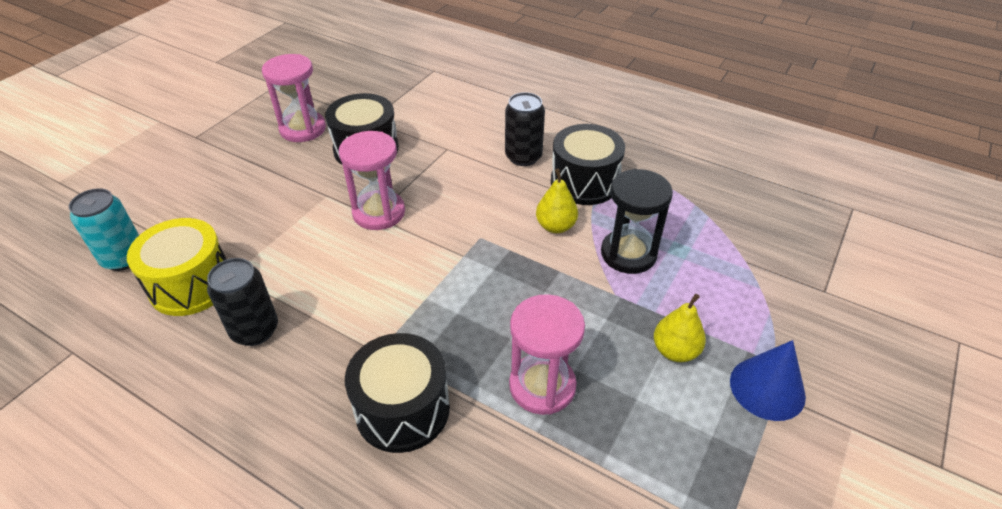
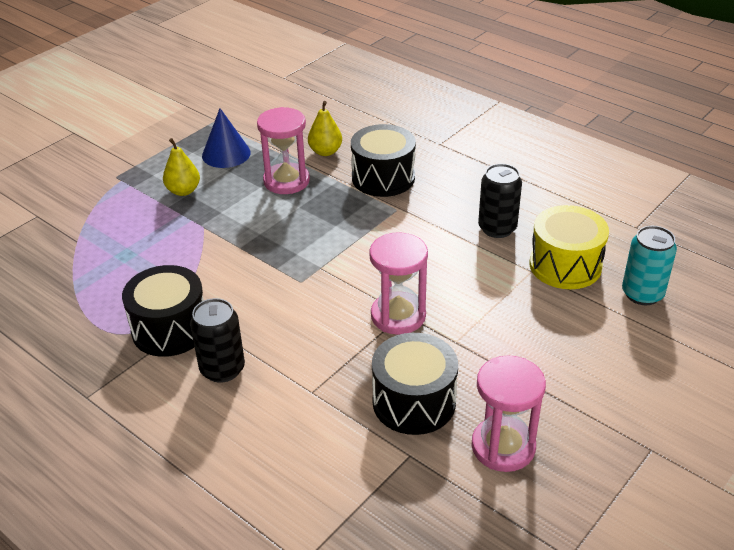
camera: 170 degrees left, 5 degrees down
yellow pear [536,169,578,233] -> yellow pear moved to [308,101,342,156]
black hourglass [601,169,673,274] -> none
blue cone [730,340,806,421] -> blue cone moved to [202,108,251,168]

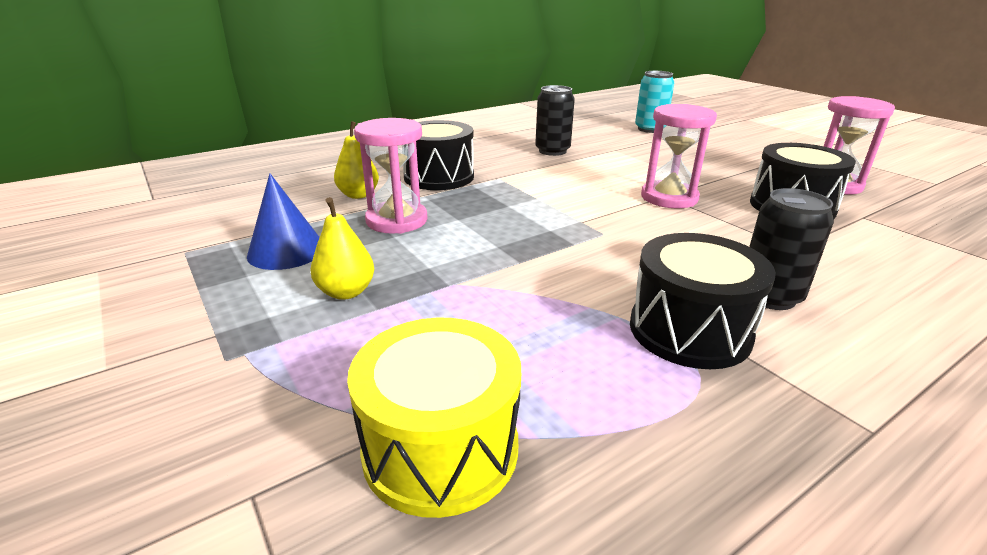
camera: 75 degrees left, 10 degrees down
yellow drum [530,205,609,289] -> yellow drum moved to [347,318,521,518]

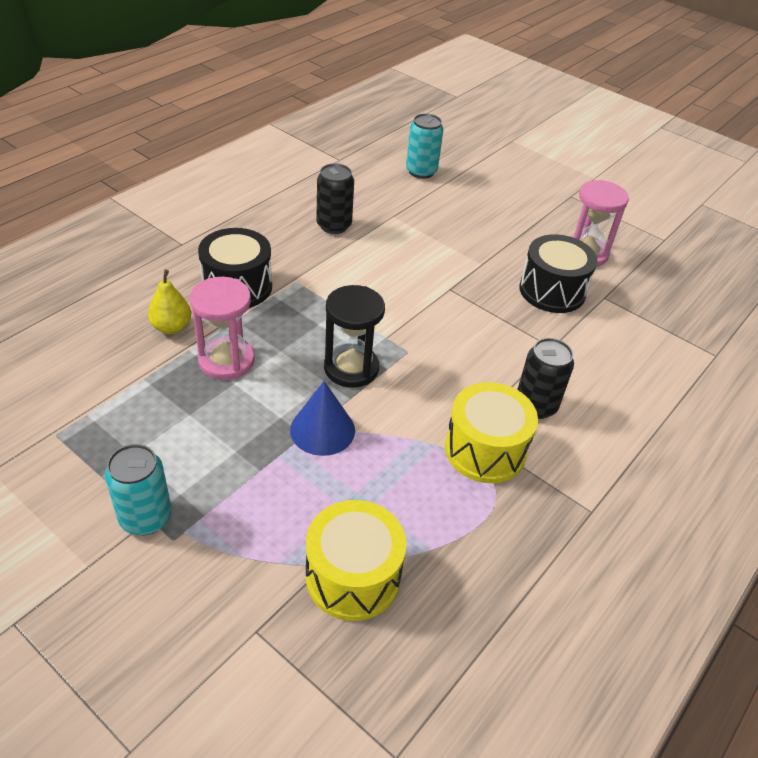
camera: 20 degrees left, 15 degrees up
blue cone [247,173,320,270] -> blue cone moved to [290,381,355,456]
yellow pear [311,197,374,300] -> none
black drum [630,233,776,369] -> yellow drum [445,382,538,483]
pink hourglass [641,104,717,208] -> none
none -> turquoise can [105,444,172,535]
none -> black hourglass [324,285,385,388]

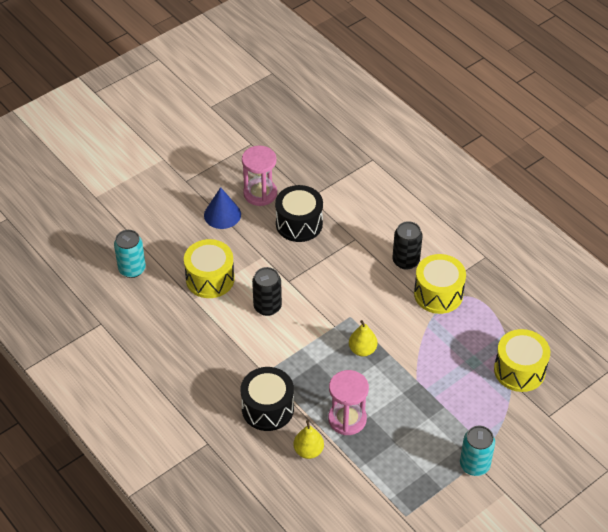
camera: 75 degrees left, 5 degrees up
blue cone [290,381,355,456] -> blue cone moved to [204,187,241,229]
black can [316,163,354,234] -> black can moved to [252,267,282,316]
black hourglass [324,285,385,388] -> yellow pear [349,320,378,357]
none -> yellow drum [184,239,234,298]

